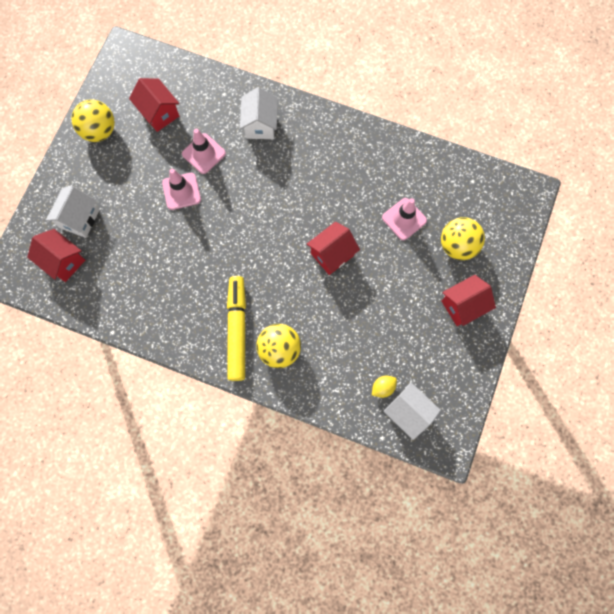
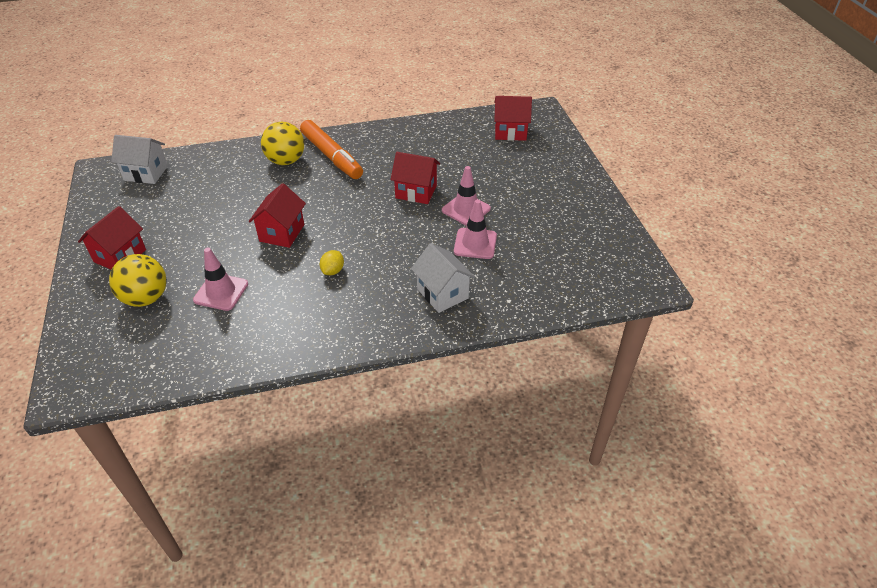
camera: 145 degrees right, 30 degrees down
white house [46,186,99,238] -> none
yellow ball [71,99,115,142] -> none
red house [129,78,179,132] -> red house moved to [390,152,440,204]
yellow marker [227,276,246,381] -> orange marker [300,120,363,179]
yellow lemon [372,376,397,398] -> yellow lemon moved to [320,250,344,275]

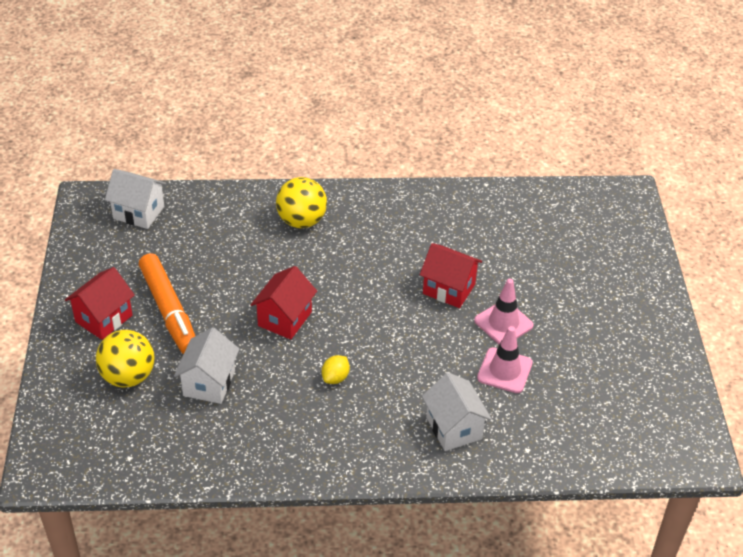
camera: 10 degrees right, 0 degrees up
pink traffic cone [193,248,248,311] -> white house [174,327,239,404]
orange marker [300,120,363,179] -> orange marker moved to [139,253,195,354]
red house [494,96,532,141] -> none

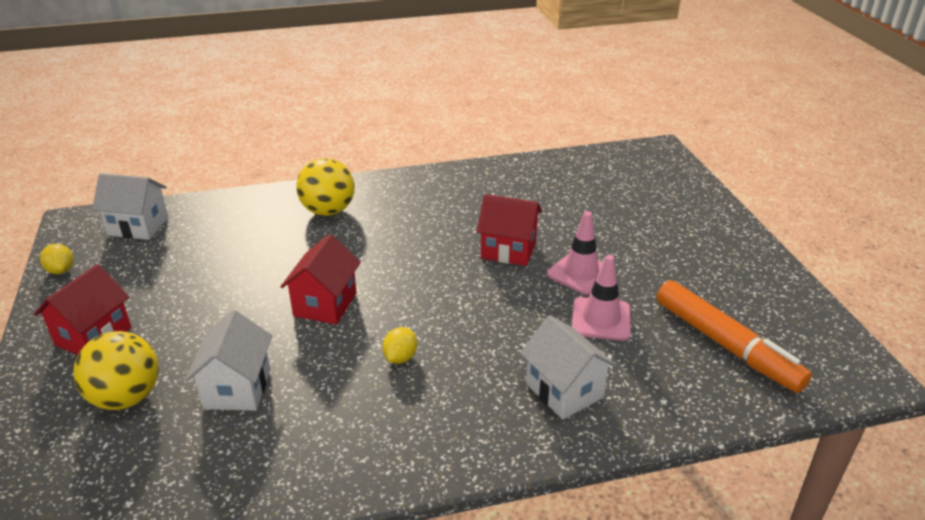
camera: 10 degrees left, 10 degrees down
orange marker [139,253,195,354] -> orange marker moved to [657,280,812,393]
none -> yellow lemon [40,244,73,274]

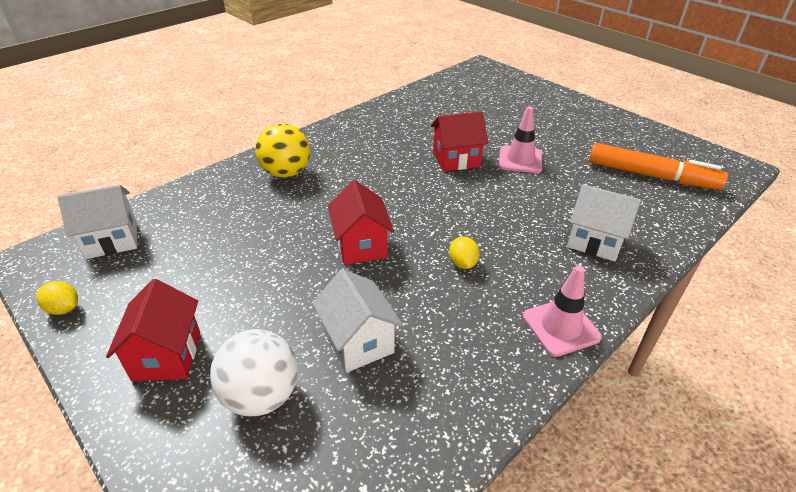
camera: 30 degrees left, 5 degrees up
yellow ball [73,331,159,410] -> white ball [210,329,298,417]
pink traffic cone [572,255,631,341] -> pink traffic cone moved to [523,265,602,357]

